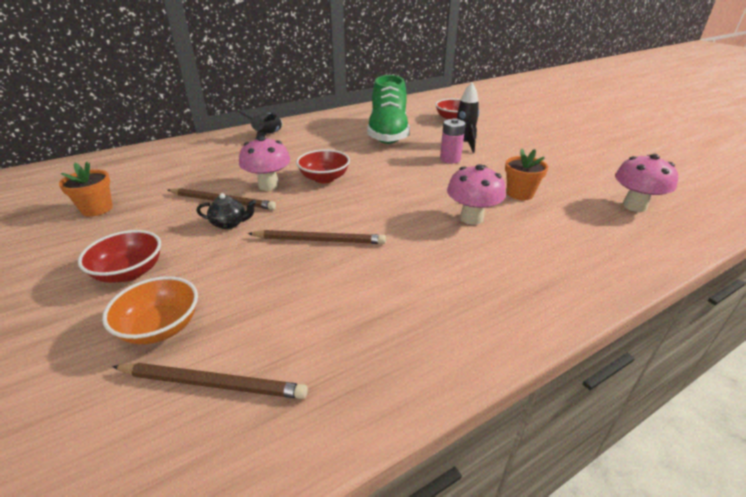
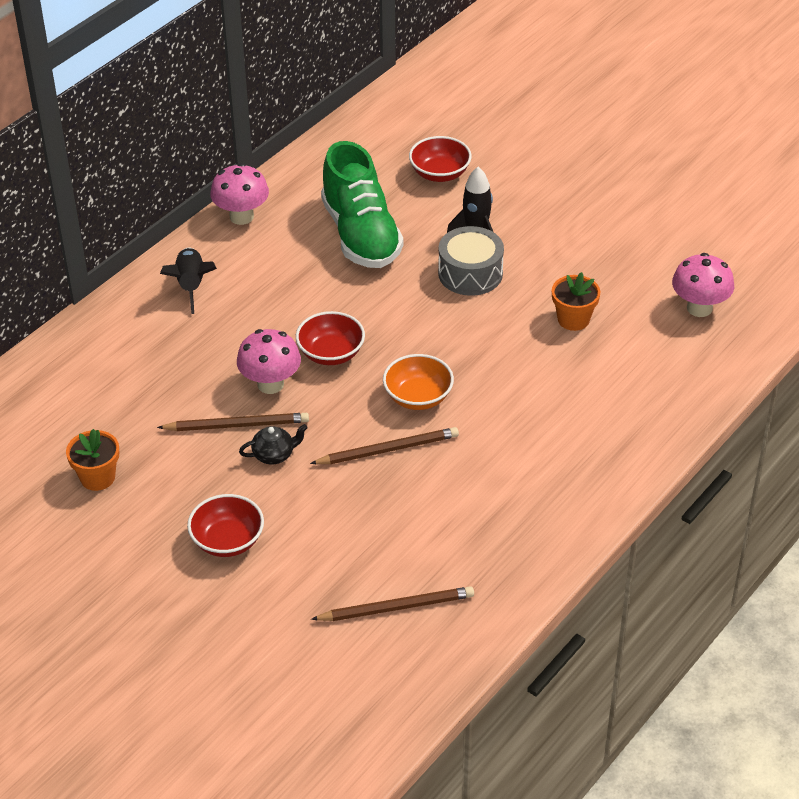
camera: 20 degrees left, 10 degrees up
orange bowl [102,276,198,344] -> orange bowl moved to [383,354,454,410]
pink battery [440,118,466,163] -> grey drum [438,226,504,296]
pink mushroom [447,164,506,225] -> pink mushroom moved to [210,163,269,225]

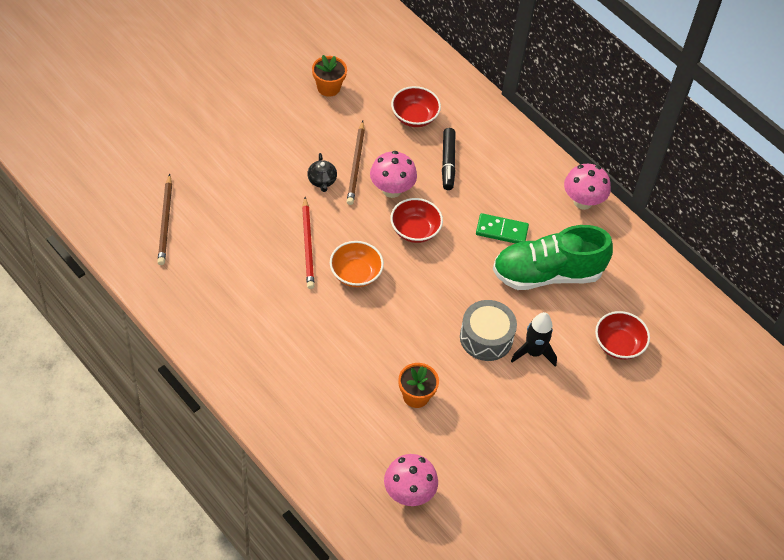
camera: 95 degrees right, 10 degrees up
black rocket [160,248,217,314] -> none
red bowl [187,494,264,557] -> red bowl moved to [391,86,441,127]
brown pencil [310,427,459,464] -> red pencil [302,197,314,289]
none -> black marker [442,128,456,190]
none -> green domino [476,213,529,244]

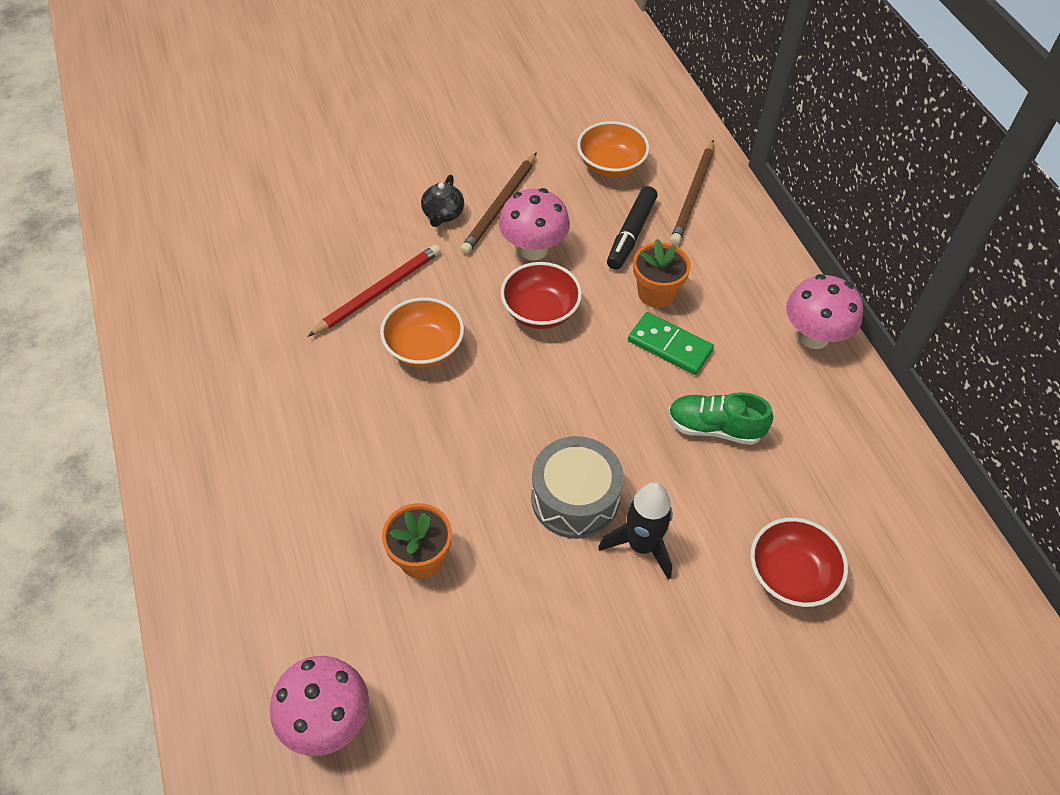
camera: 25 degrees right, 0 degrees up
brown pencil [157,174,172,265] -> brown pencil moved to [670,140,714,245]
red pencil [302,197,314,289] -> red pencil turned 150 degrees counterclockwise [308,244,441,337]
orange flower pot [312,55,347,97] -> orange flower pot moved to [633,239,691,308]
red bowl [391,86,441,127] -> orange bowl [577,121,650,178]
green shoe [493,225,613,290] -> green shoe [668,392,773,445], size x0.53

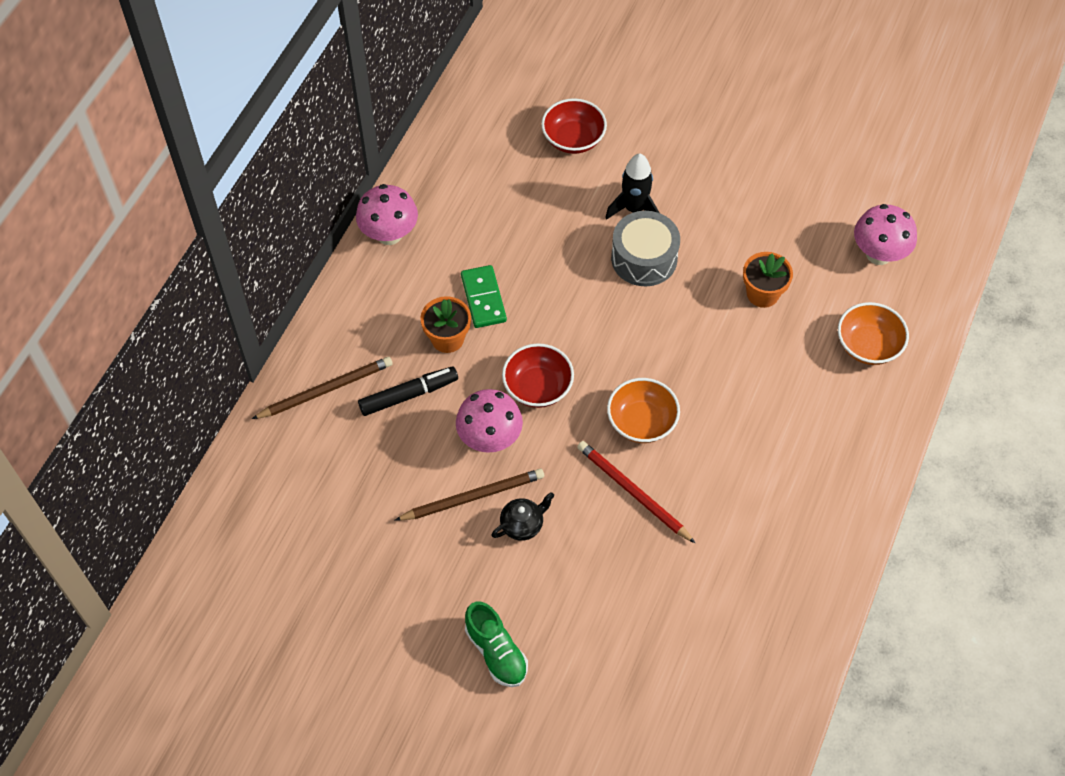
camera: 135 degrees left, 5 degrees up
red pencil [308,244,441,337] -> red pencil turned 45 degrees clockwise [577,441,695,543]
orange bowl [577,121,650,178] -> orange bowl moved to [838,302,909,365]
green shoe [668,392,773,445] -> green shoe moved to [465,601,528,687]

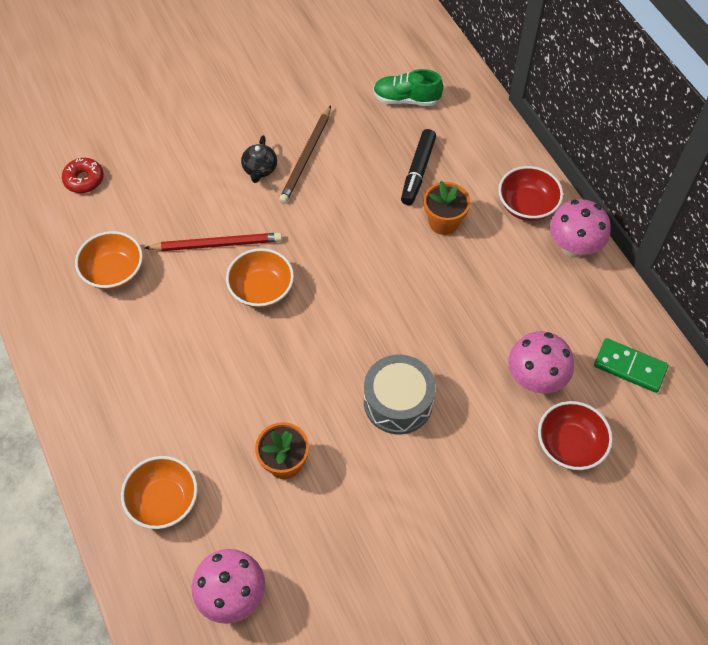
camera: 130 degrees right, 0 degrees up
brown pencil [252,357,393,419] -> none
pink mushroom [456,389,523,453] -> pink mushroom moved to [508,331,574,394]
green domino [461,265,507,328] -> green domino moved to [594,338,669,393]
green shoe [465,601,528,687] -> green shoe moved to [373,69,443,106]
red bowl [502,343,574,408] -> red bowl moved to [498,166,563,221]
black rocket [605,154,660,220] -> none
none -> red donut [62,158,104,193]
none -> orange bowl [75,231,143,290]

